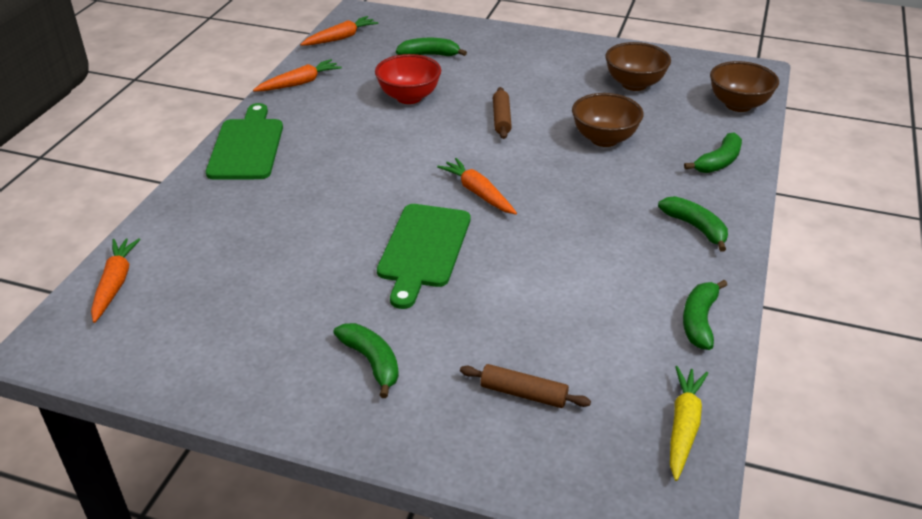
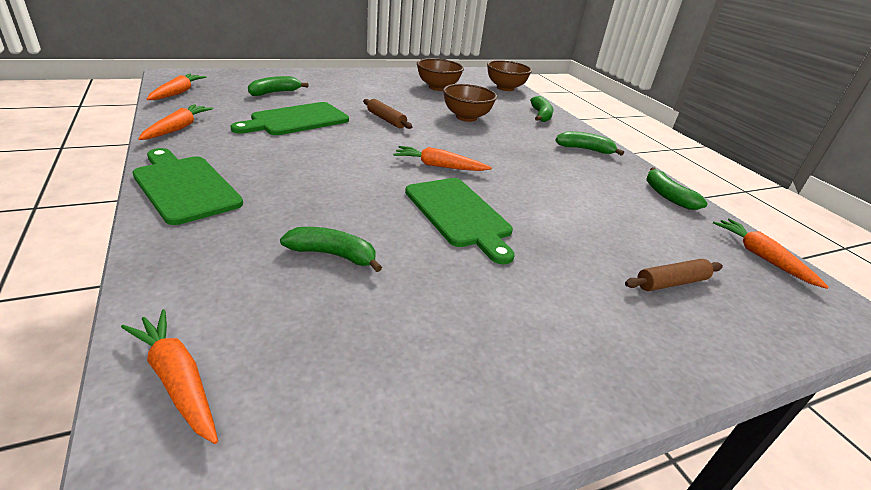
camera: 45 degrees left, 5 degrees down
green banana [333,323,399,398] -> green banana moved to [280,227,382,272]
red bowl [375,54,441,104] -> green cutting board [230,102,349,135]
yellow carrot [670,366,708,481] -> orange carrot [713,218,829,289]

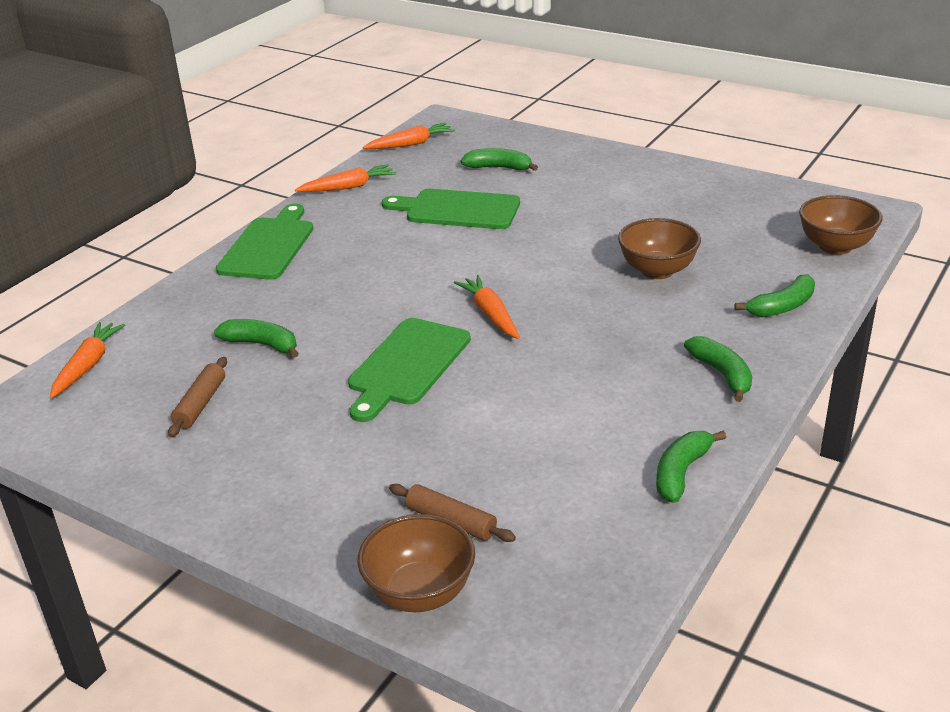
camera: 60 degrees right, 0 degrees up
green banana [280,227,382,272] -> green banana turned 45 degrees counterclockwise [214,319,299,358]
brown rolling pin [363,99,412,129] -> brown rolling pin moved to [168,357,227,437]
brown bowl [417,58,464,91] -> brown bowl moved to [357,514,475,612]
orange carrot [713,218,829,289] -> none

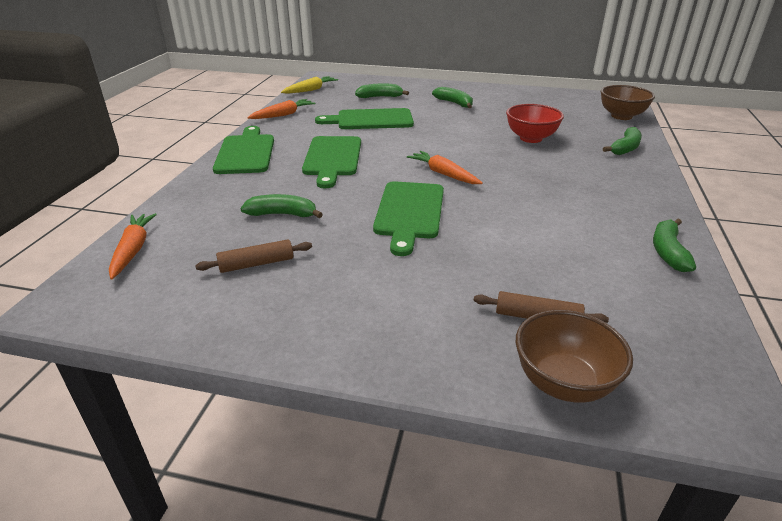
camera: 20 degrees left, 0 degrees up
brown rolling pin [168,357,227,437] -> brown rolling pin turned 75 degrees clockwise [195,240,312,273]
orange carrot [363,123,455,149] -> yellow carrot [281,76,338,94]
brown bowl [618,218,701,279] -> red bowl [506,104,564,143]
green banana [684,336,752,402] -> green banana moved to [432,87,473,108]
none -> green cutting board [302,136,361,188]

